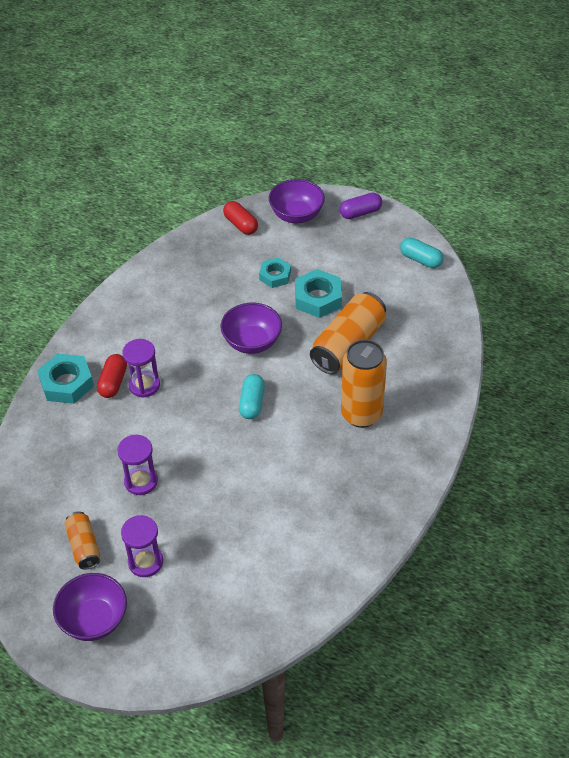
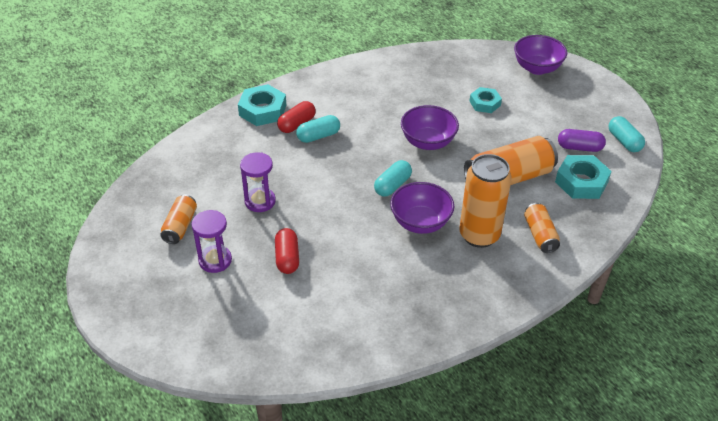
camera: 30 degrees right, 5 degrees down
purple bowl [53,573,127,641] -> purple bowl moved to [390,182,454,234]
purple hourglass [123,339,160,398] -> turquoise capsule [296,115,340,143]
red capsule [223,201,258,235] -> red capsule moved to [275,228,299,274]
turquoise nut [295,269,342,318] -> turquoise nut moved to [555,155,612,199]
purple capsule [340,192,382,219] -> purple capsule moved to [558,129,606,152]
none -> orange can [524,203,560,253]

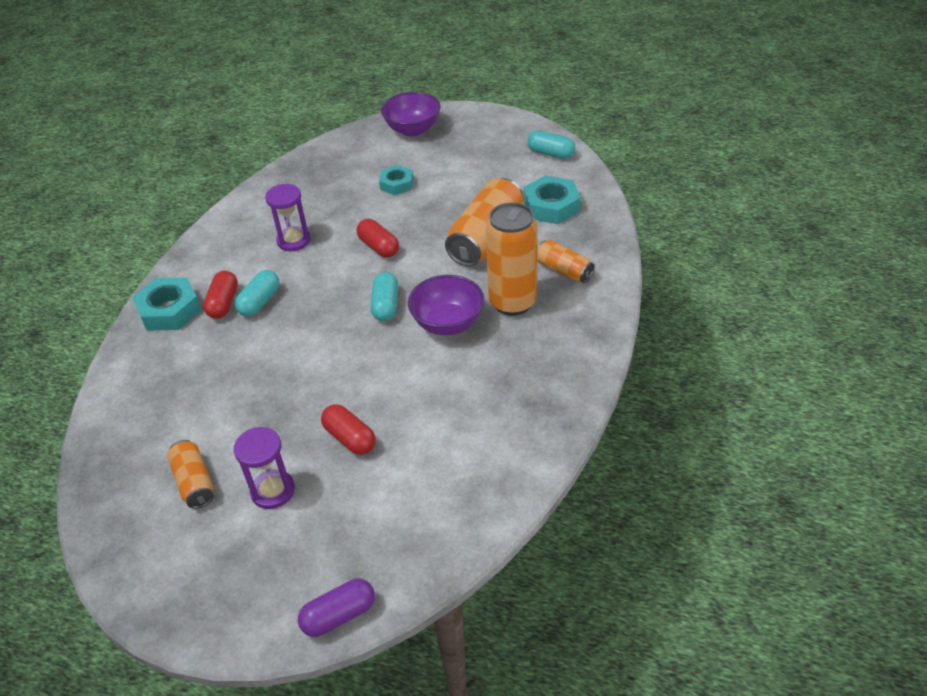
camera: 35 degrees left, 0 degrees up
purple hourglass [240,152,276,212] -> purple hourglass moved to [265,184,311,251]
purple bowl [401,105,459,150] -> red capsule [356,219,399,258]
purple capsule [558,129,606,152] -> purple capsule moved to [298,579,375,637]

